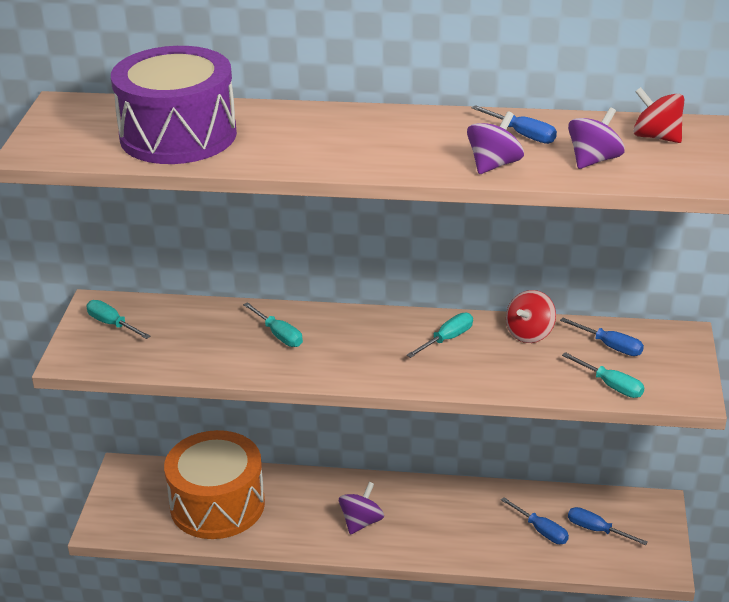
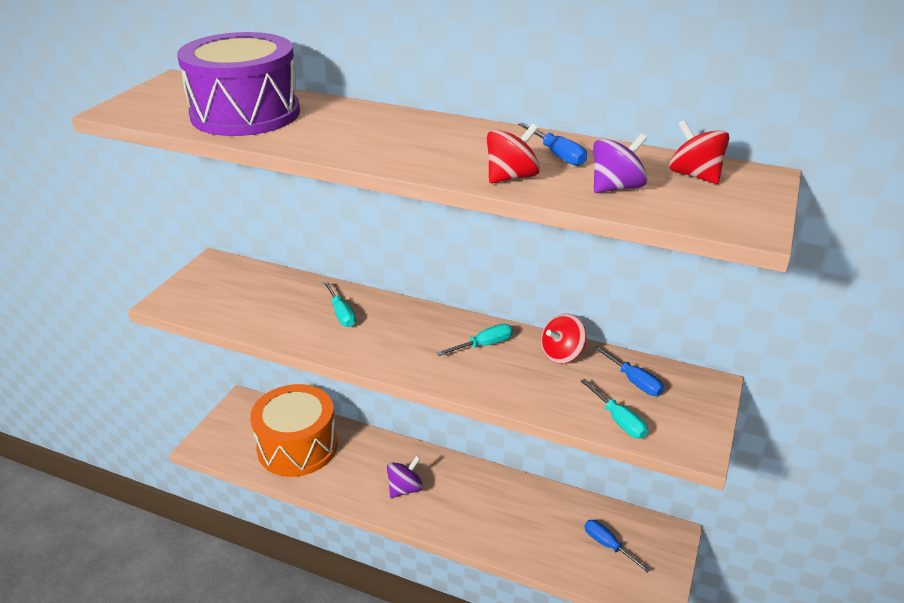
camera: 15 degrees right, 0 degrees up
turquoise screwdriver [86,300,151,339] -> none
purple spinning top [467,111,524,174] -> red spinning top [487,124,540,183]
blue screwdriver [501,497,569,544] -> none

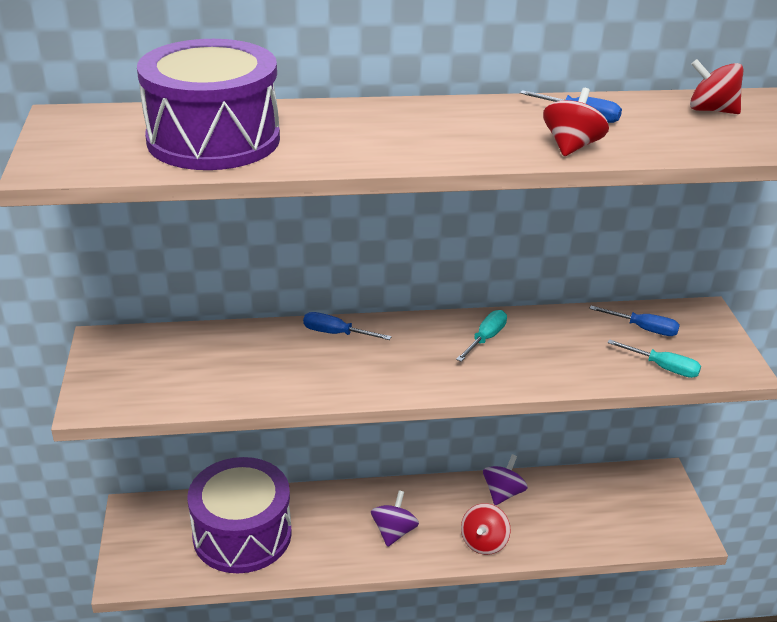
camera: 30 degrees left, 0 degrees up
orange drum [250,384,338,477] -> purple drum [187,457,292,573]
turquoise screwdriver [323,281,356,327] -> none
red spinning top [541,314,586,364] -> red spinning top moved to [461,503,511,555]
blue screwdriver [585,520,650,573] -> blue screwdriver moved to [303,312,392,340]
purple spinning top [593,133,647,193] -> purple spinning top moved to [483,454,528,505]

